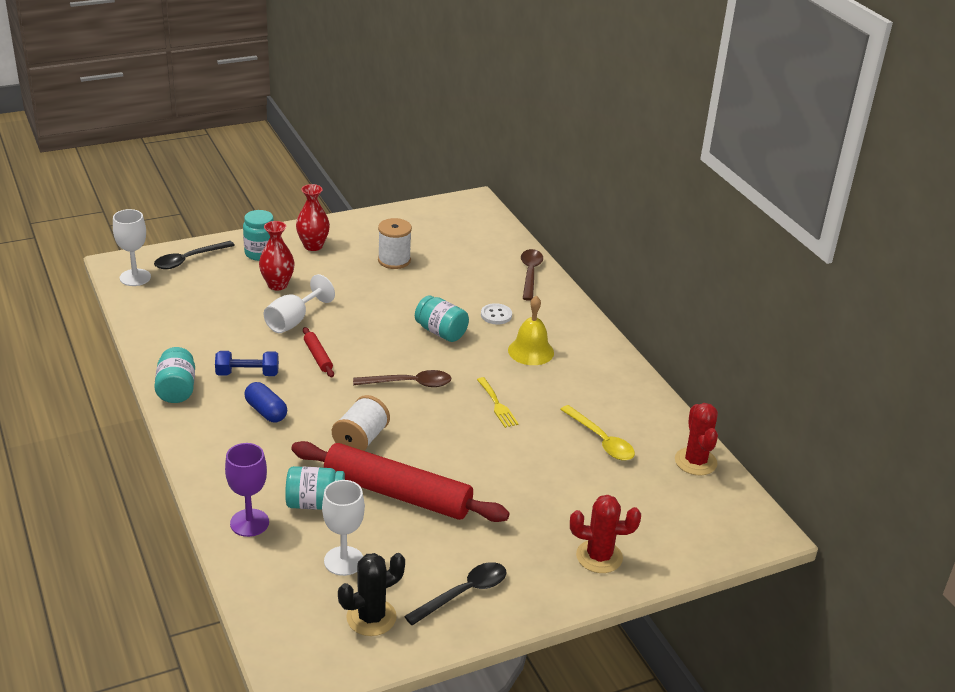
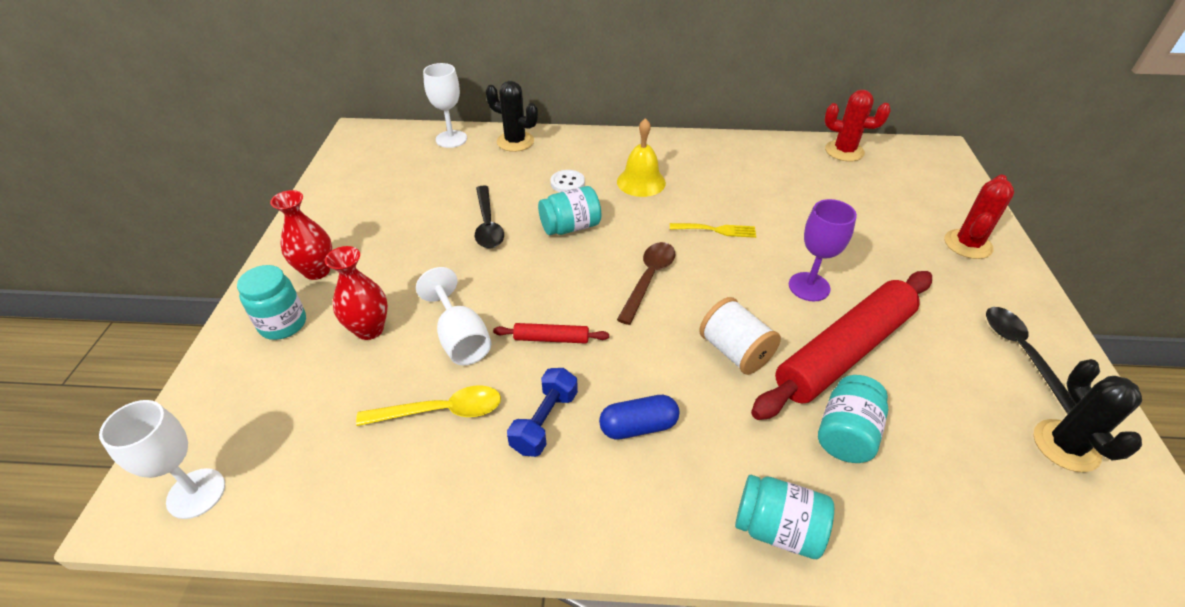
camera: 60 degrees left, 10 degrees up
black spoon [154,241,235,269] -> black spoon moved to [475,185,504,248]
turquoise jar [154,347,195,403] -> turquoise jar moved to [735,475,834,559]
purple goblet [225,443,269,537] -> purple goblet moved to [789,199,857,301]
white goblet [322,480,365,576] -> white goblet moved to [423,63,467,148]
white spool [378,218,412,269] -> none
brown spoon [521,249,543,301] -> black cactus [486,81,538,152]
yellow spoon [560,405,635,460] -> yellow spoon moved to [356,385,501,426]

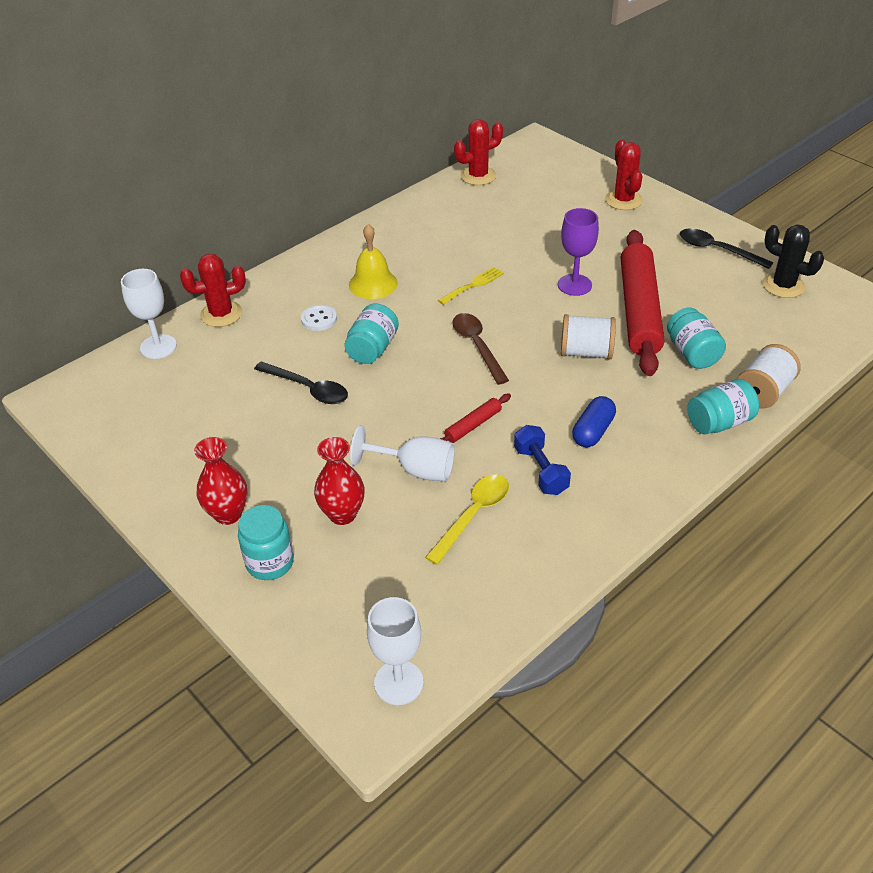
camera: 45 degrees left, 0 degrees up
black cactus [486,81,538,152] -> red cactus [180,254,246,327]
none -> white spool [737,344,801,408]

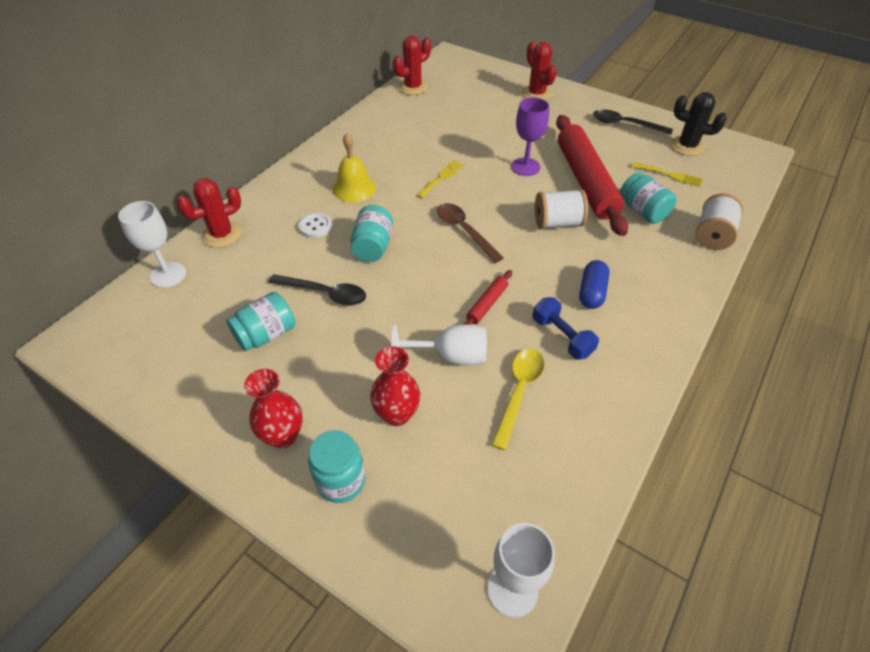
camera: 15 degrees left, 5 degrees up
turquoise jar [687,379,759,434] -> turquoise jar moved to [226,292,295,351]
none -> yellow fork [632,162,702,187]

